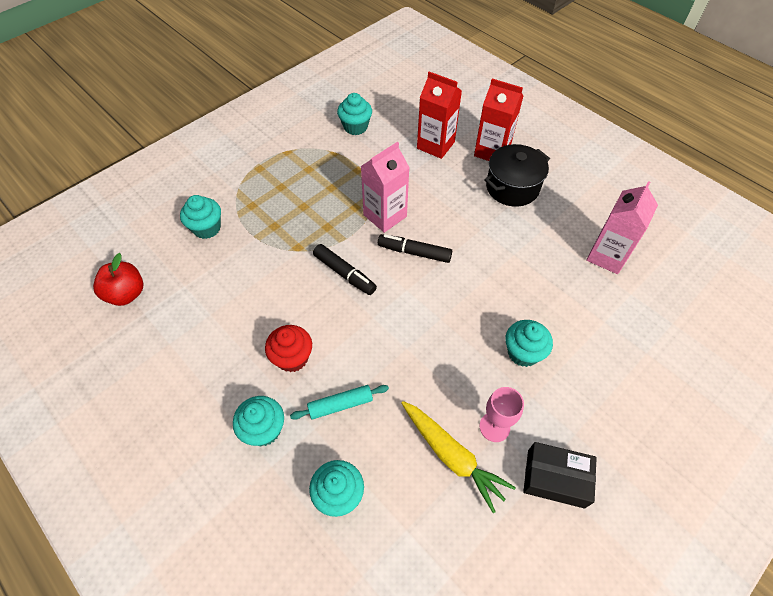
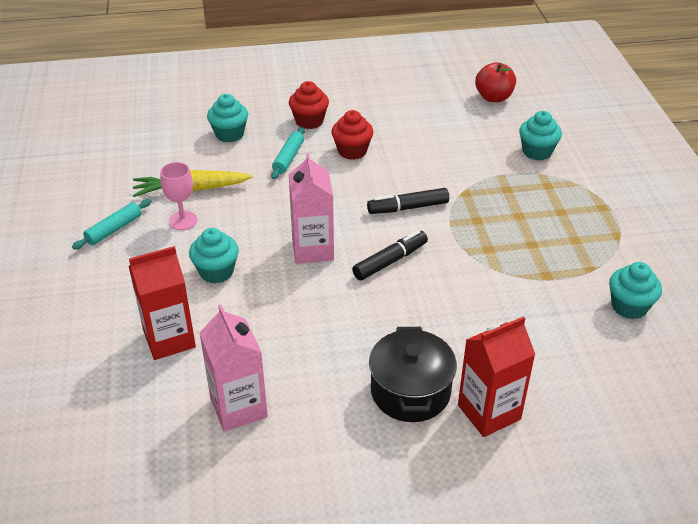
camera: 125 degrees right, 15 degrees down
turquoise cupcake [233,396,284,447] -> red cupcake [289,81,329,129]
pink carton [361,142,410,233] -> pink carton moved to [289,153,334,264]
red carton [417,72,462,159] -> red carton moved to [129,246,196,360]
black box [523,442,597,509] -> turquoise rolling pin [72,199,151,249]

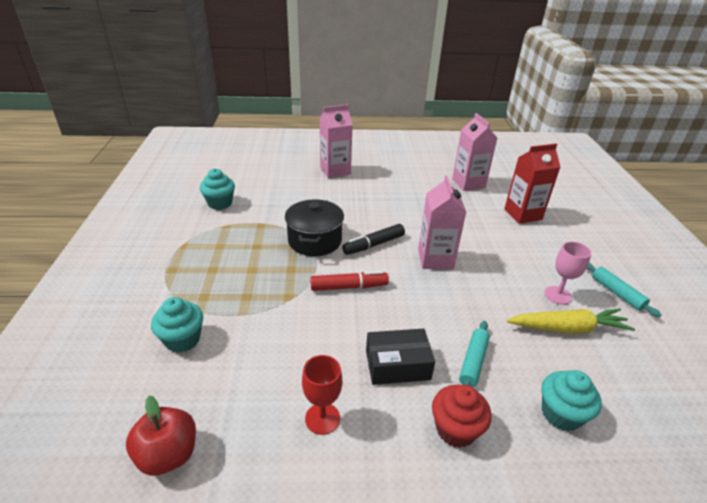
camera: 175 degrees left, 5 degrees down
turquoise rolling pin [72,199,151,249] -> turquoise rolling pin turned 75 degrees counterclockwise [587,263,661,318]
turquoise cupcake [189,228,239,283] -> none
red cupcake [331,110,374,160] -> black box [366,329,435,385]
black marker [367,188,449,214] -> red marker [310,271,389,291]
black pot [369,327,457,422] -> black pot moved to [285,199,344,256]
red carton [458,316,536,437] -> pink carton [319,104,353,178]
none -> red goblet [302,355,342,435]

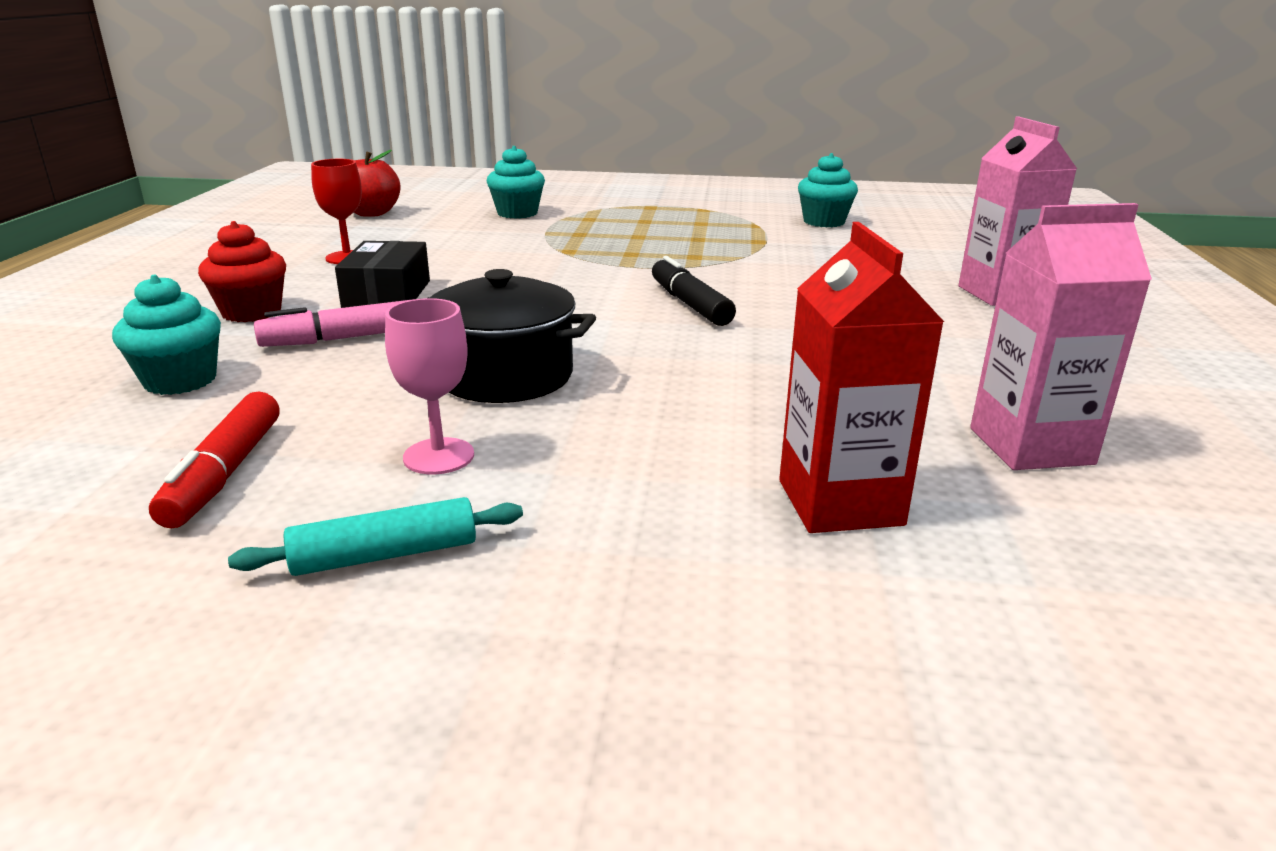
camera: 100 degrees right, 10 degrees down
black pot [285,199,344,256] -> black pot moved to [428,269,596,403]
red marker [310,271,389,291] -> red marker moved to [149,391,279,529]
pink carton [418,175,466,269] -> none
turquoise rolling pin [459,321,490,387] -> pink marker [254,299,414,347]
yellow carrot [506,308,635,334] -> none

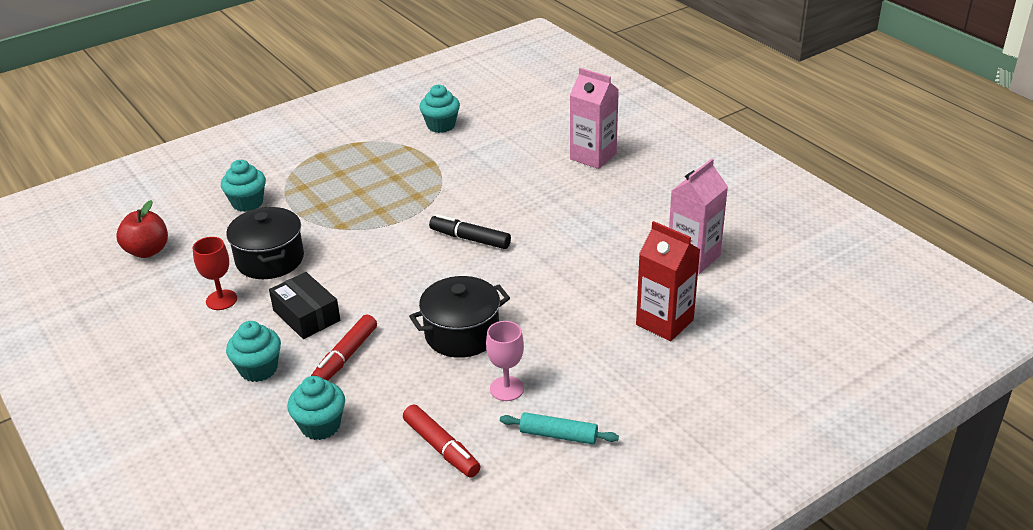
camera: 40 degrees left, 10 degrees up
red cupcake [198,221,286,322] -> turquoise cupcake [226,321,281,382]
turquoise rolling pin [228,497,523,576] -> turquoise rolling pin turned 75 degrees clockwise [500,412,619,444]
pink marker [254,299,414,347] -> red marker [311,314,377,381]
none -> black pot [226,207,304,279]

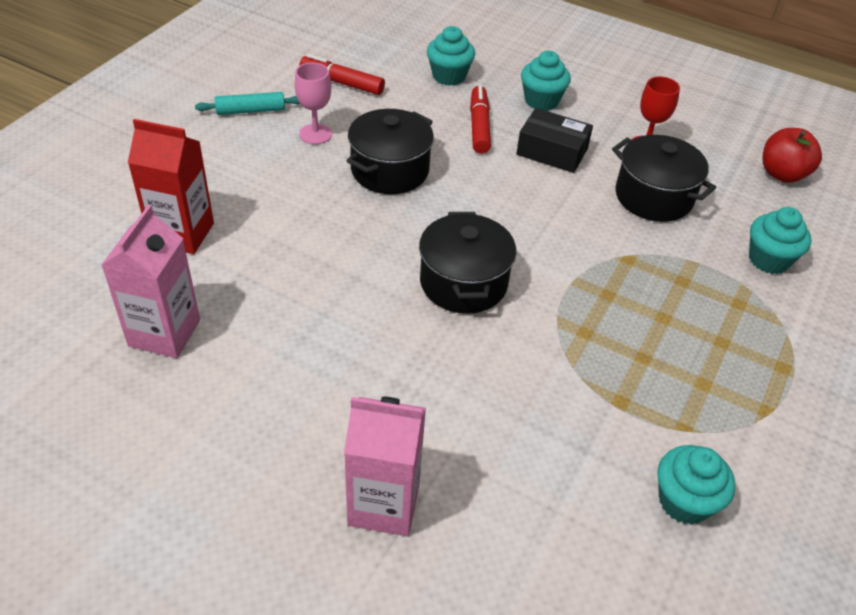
camera: 150 degrees right, 10 degrees up
black marker [429,214,511,249] -> black pot [419,212,516,314]

